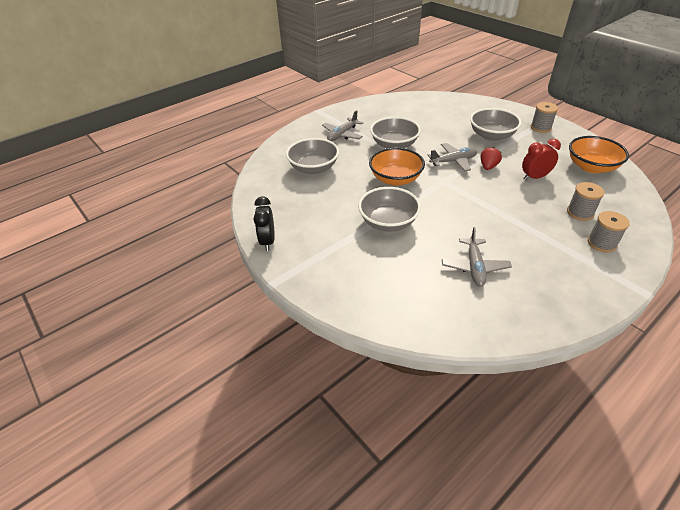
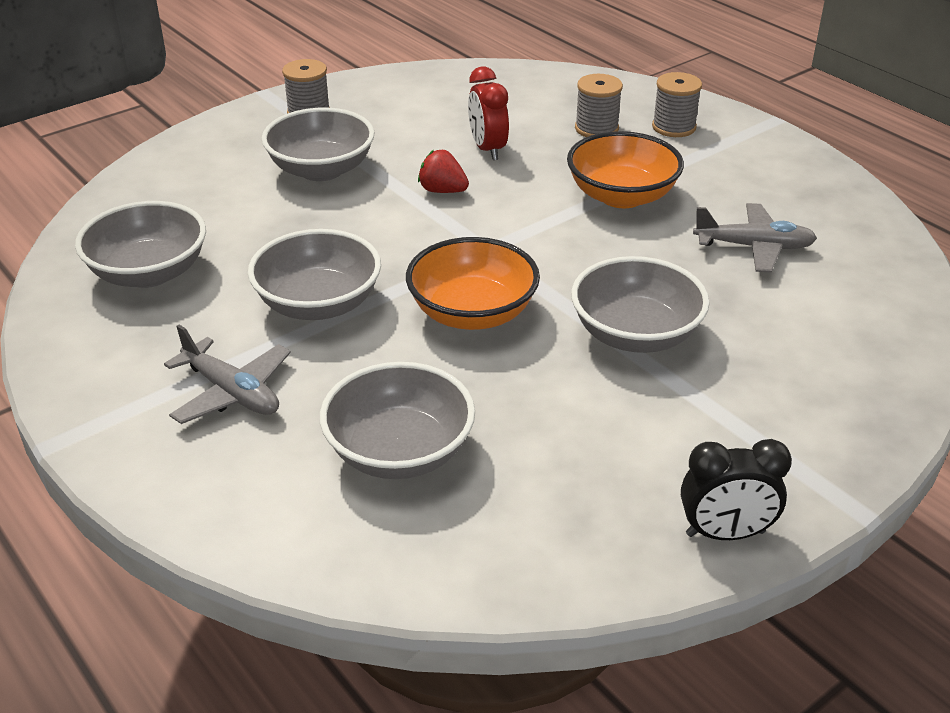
camera: 90 degrees left, 5 degrees down
grey plane [428,143,478,171] -> none
orange bowl [569,136,629,173] -> orange bowl moved to [567,131,684,208]
none -> grey bowl [75,201,206,288]

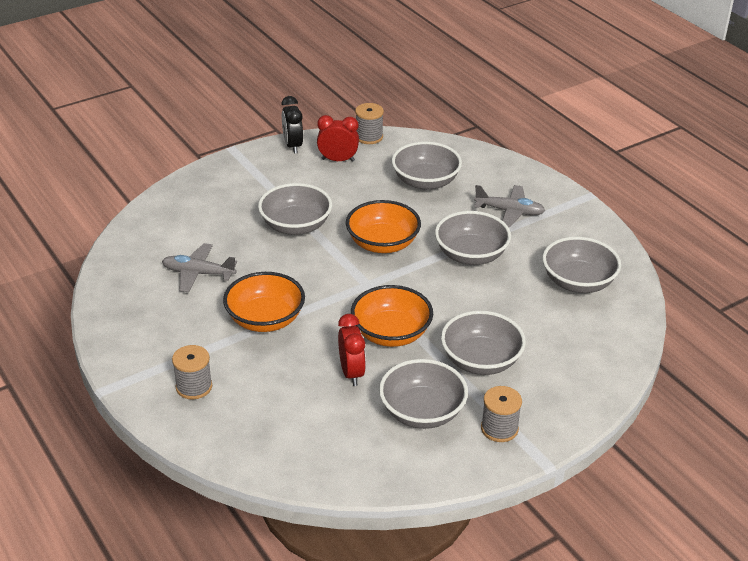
camera: 175 degrees left, 0 degrees up
grey plane [164,325,291,424] -> grey plane turned 150 degrees clockwise [474,185,545,228]
red strawberry [418,150,469,193] -> orange bowl [351,285,433,347]
grey spool [575,74,623,137] -> grey spool moved to [355,103,384,144]
black clock [681,439,792,540] -> black clock turned 105 degrees counterclockwise [281,96,303,154]
none -> red clock [317,115,359,162]
none -> grey bowl [379,359,468,429]

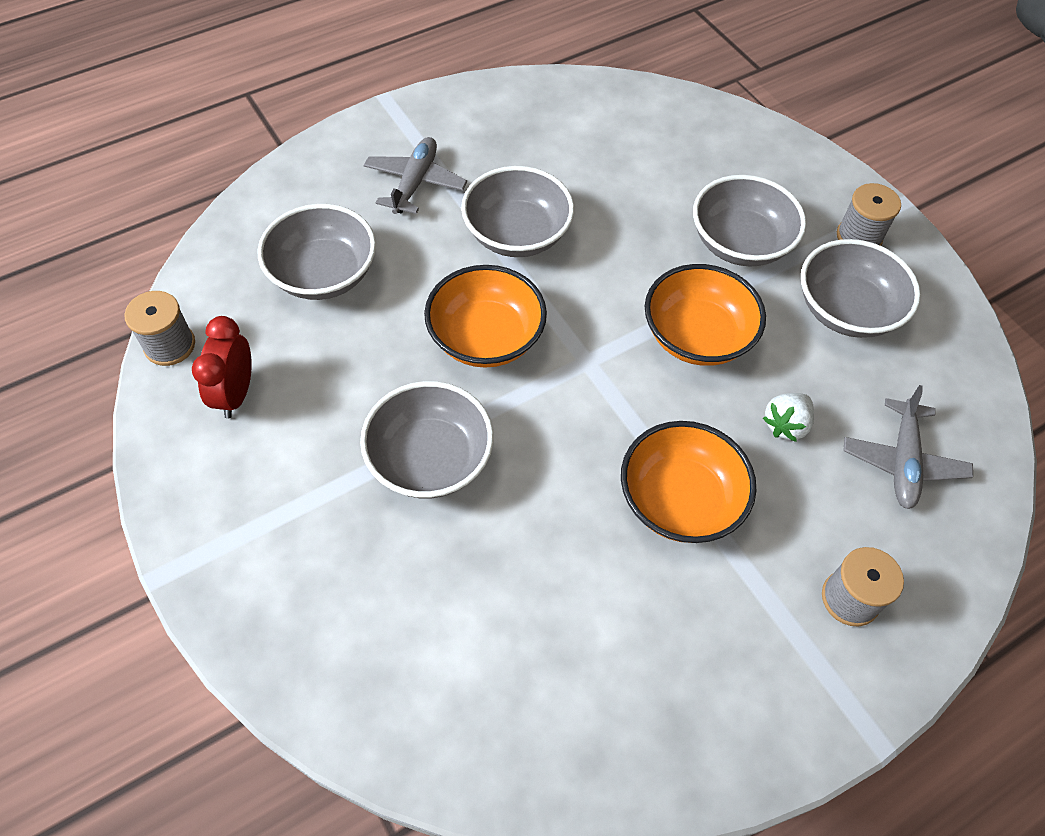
camera: 90 degrees left, 20 degrees up
grey plane [162,243,237,292] -> grey plane moved to [844,385,973,509]
black clock [281,96,303,154] -> none
red clock [338,314,366,386] -> none
grey bowl [542,237,621,293] -> none
none -> white strawberry [763,393,814,442]

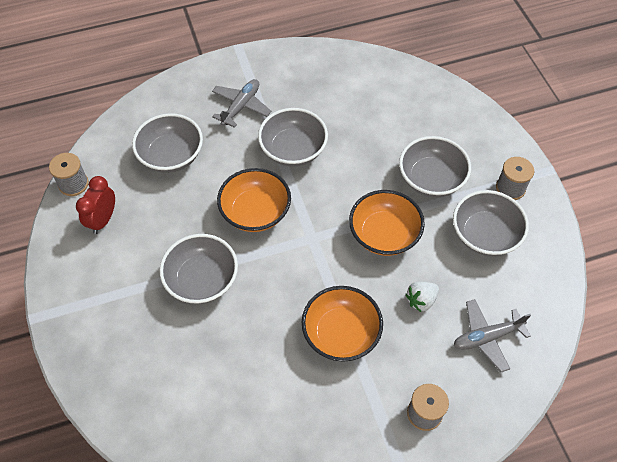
camera: 15 degrees right, 0 degrees up
grey plane [844,385,973,509] -> grey plane turned 45 degrees clockwise [454,299,531,372]

